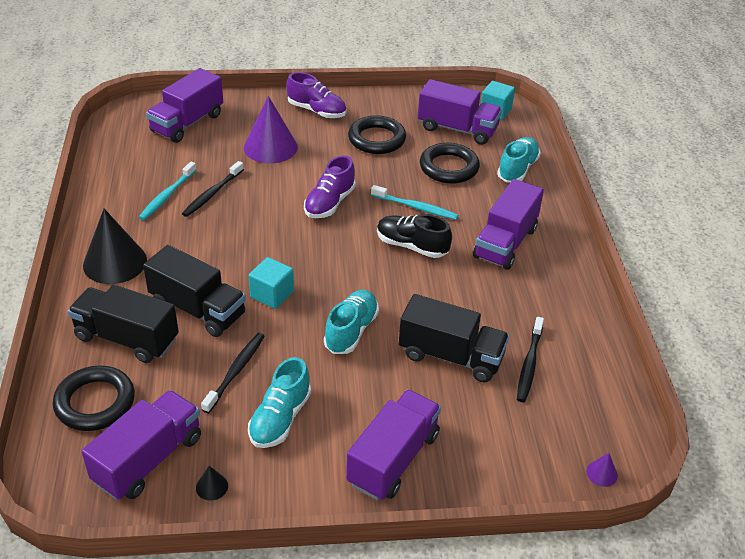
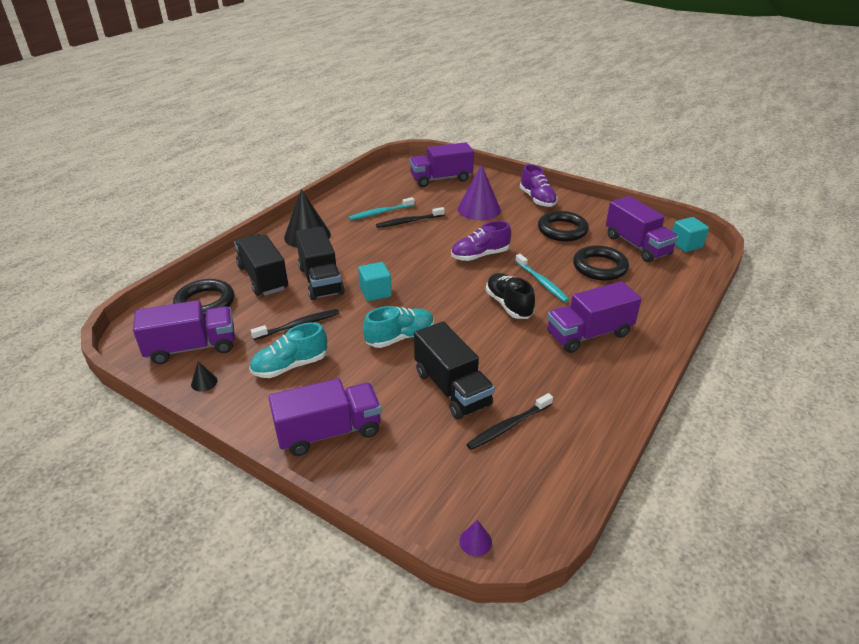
camera: 40 degrees right, 5 degrees down
turquoise shoe [497,137,541,183] -> none

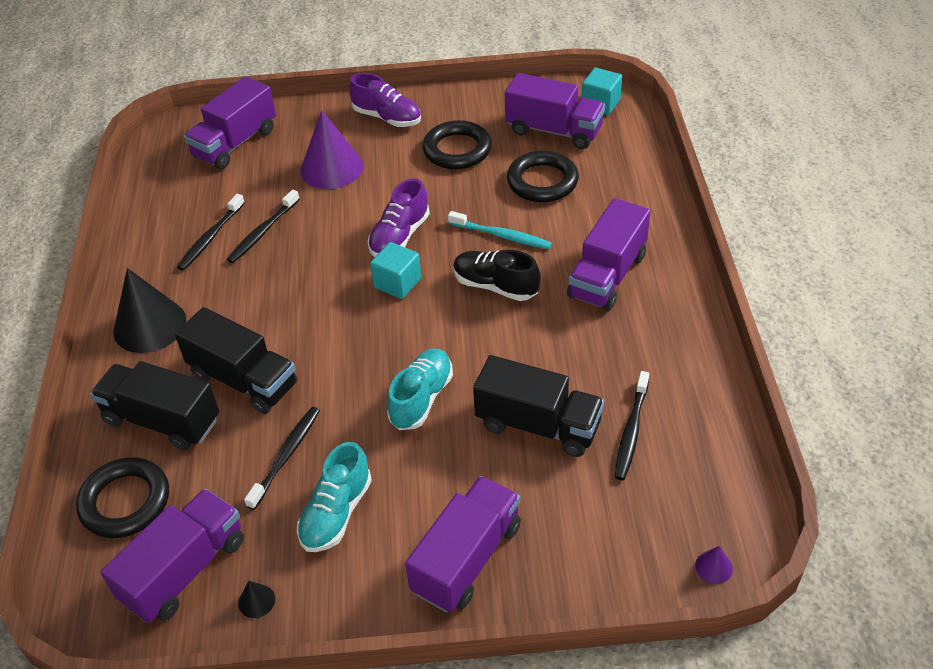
camera: 35 degrees left, 10 degrees up
turquoise toothbrush [349,197,415,220] -> black toothbrush [177,194,245,270]
turquoise cube [358,262,392,301] -> turquoise cube moved to [370,242,421,299]

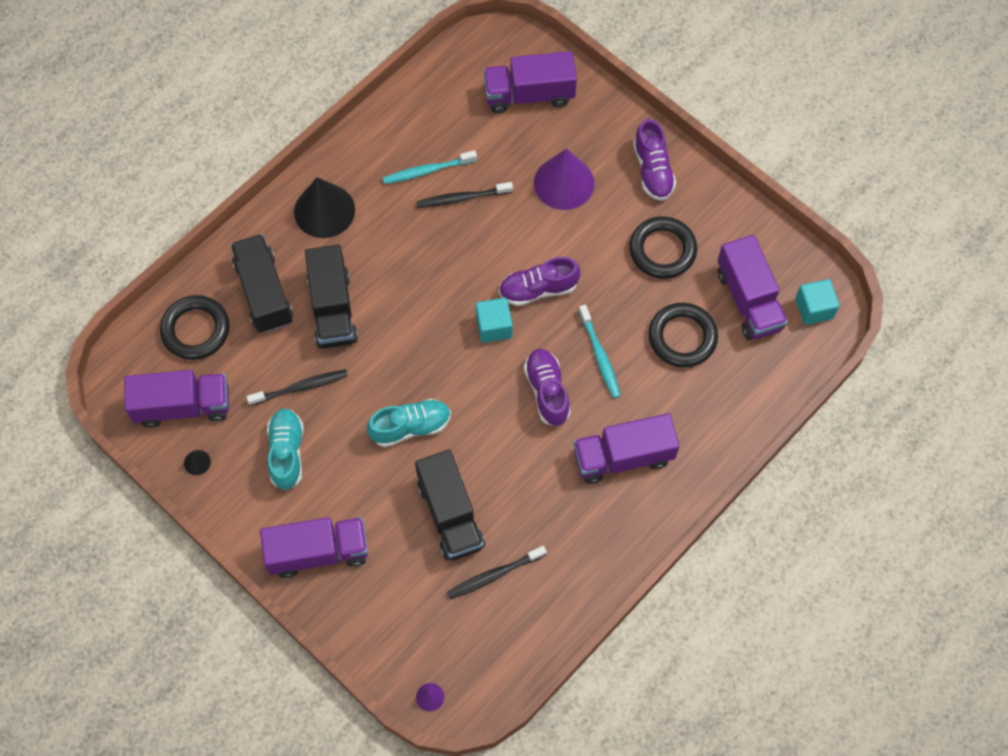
camera: 45 degrees right, 20 degrees up
black toothbrush [177,194,245,270] -> turquoise toothbrush [383,150,477,184]
turquoise shoe [297,442,372,552] -> turquoise shoe turned 105 degrees clockwise [267,409,304,491]
black shoe [453,250,541,301] -> purple shoe [524,349,571,426]

